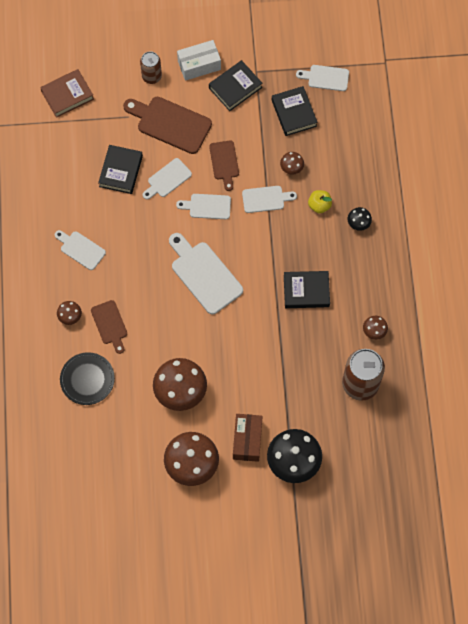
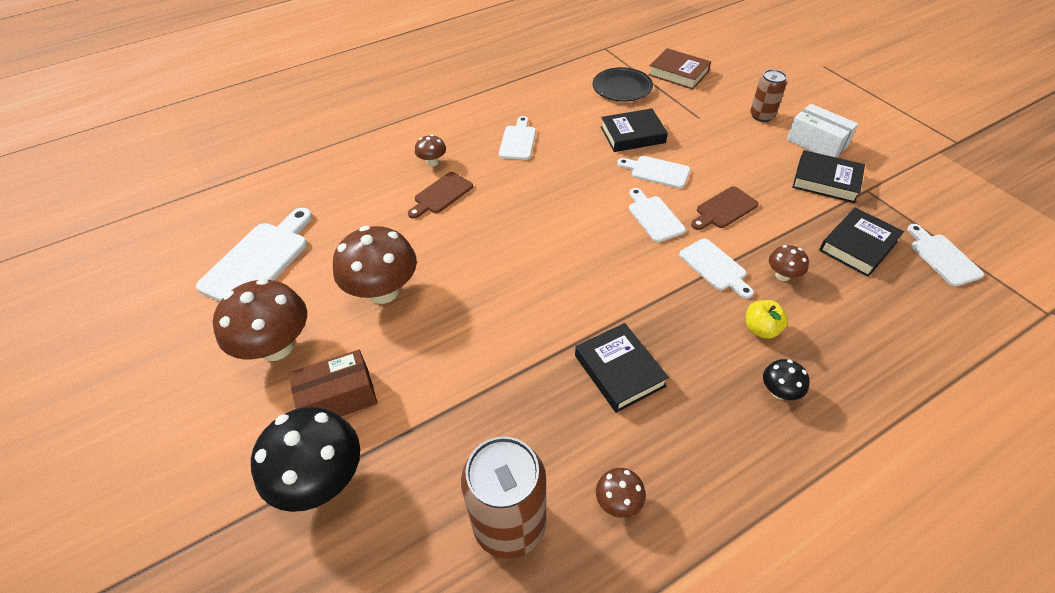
camera: 65 degrees right, 20 degrees down
black plate [60,352,115,405] -> black plate moved to [593,67,653,102]
brown cutting board [123,97,212,154] -> none
white cutting board [169,233,243,314] -> white cutting board moved to [196,208,312,302]

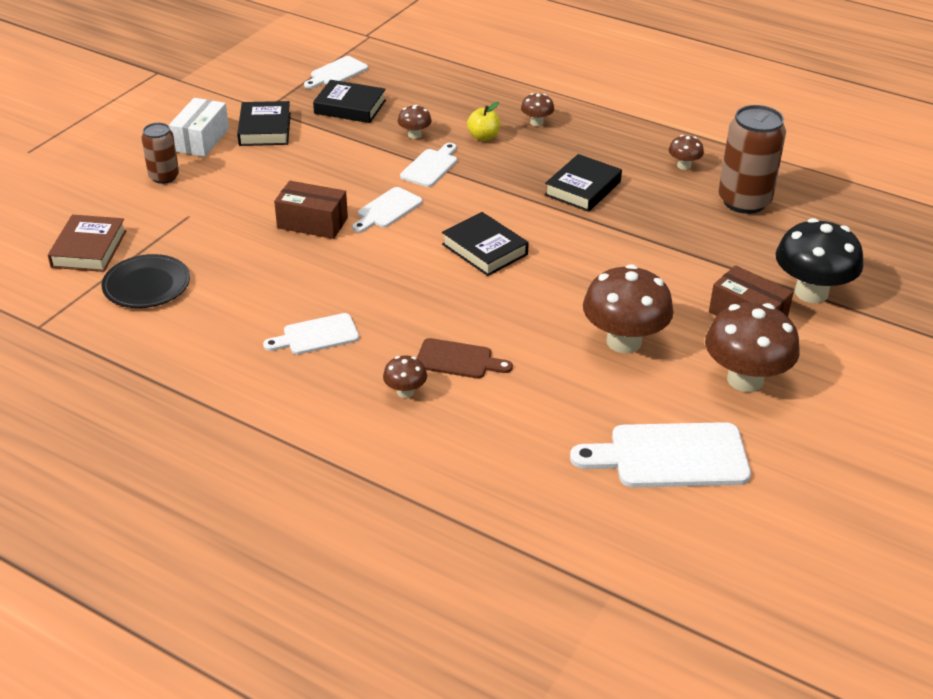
camera: 120 degrees left, 10 degrees down
black book [601,108,668,152] -> black book moved to [442,212,529,276]
white cutting board [617,156,690,188] -> brown box [274,181,348,239]
brown cutting board [691,186,758,230] -> none
black mushroom [763,359,810,400] -> brown mushroom [521,93,554,126]

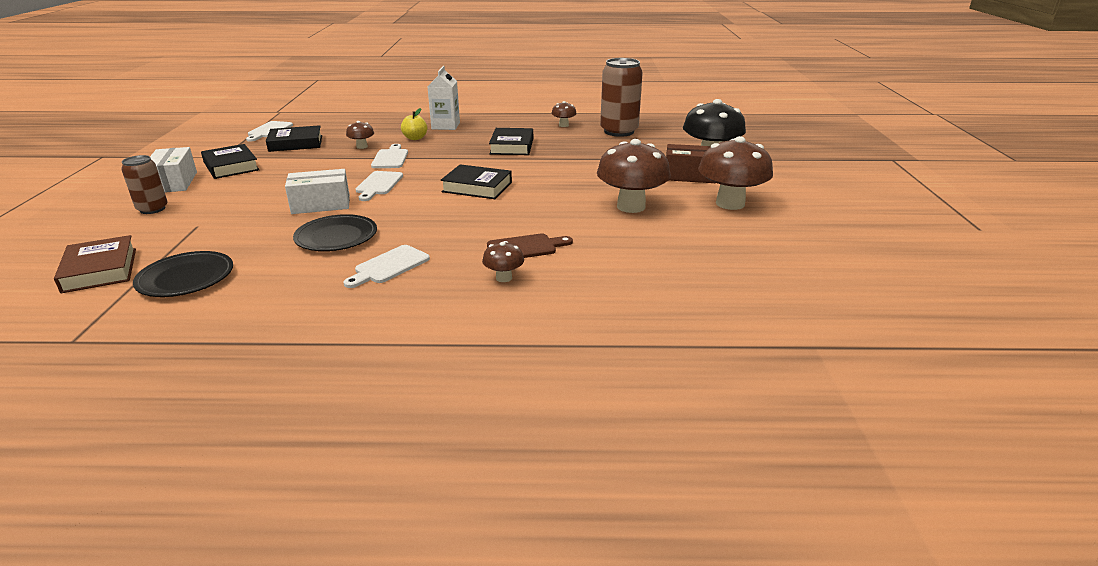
camera: 30 degrees left, 10 degrees down
brown box [274,181,348,239] -> white box [285,169,350,214]
brown mushroom [521,93,554,126] -> white carton [428,66,460,130]
white cutting board [570,422,751,488] -> none
none -> black plate [293,214,377,251]

